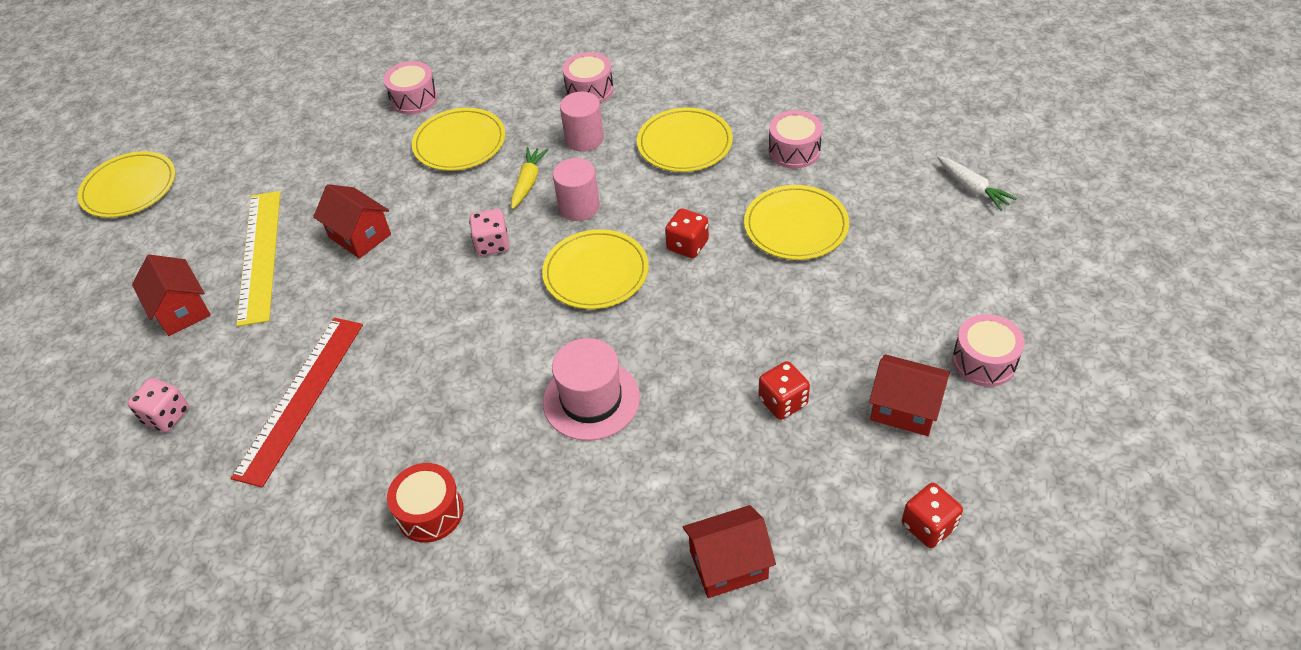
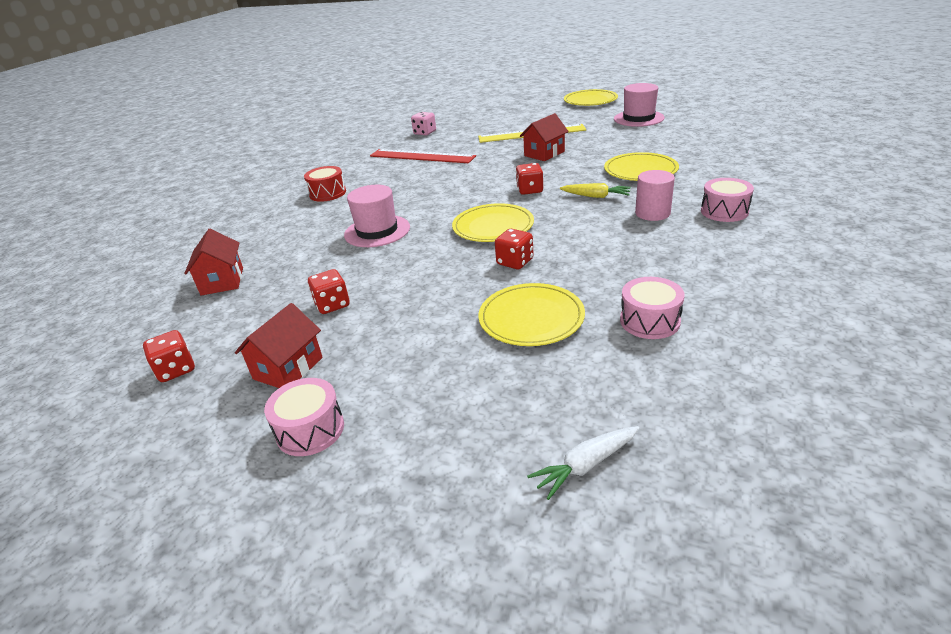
camera: 95 degrees right, 15 degrees down
red house [132,254,211,336] -> none
pink drum [383,61,438,114] -> none
pink dice [469,209,509,256] -> red dice [516,163,544,195]
pink cylinder [553,158,600,221] -> none
yellow plate [637,108,733,172] -> none
none -> pink hat [614,83,665,127]

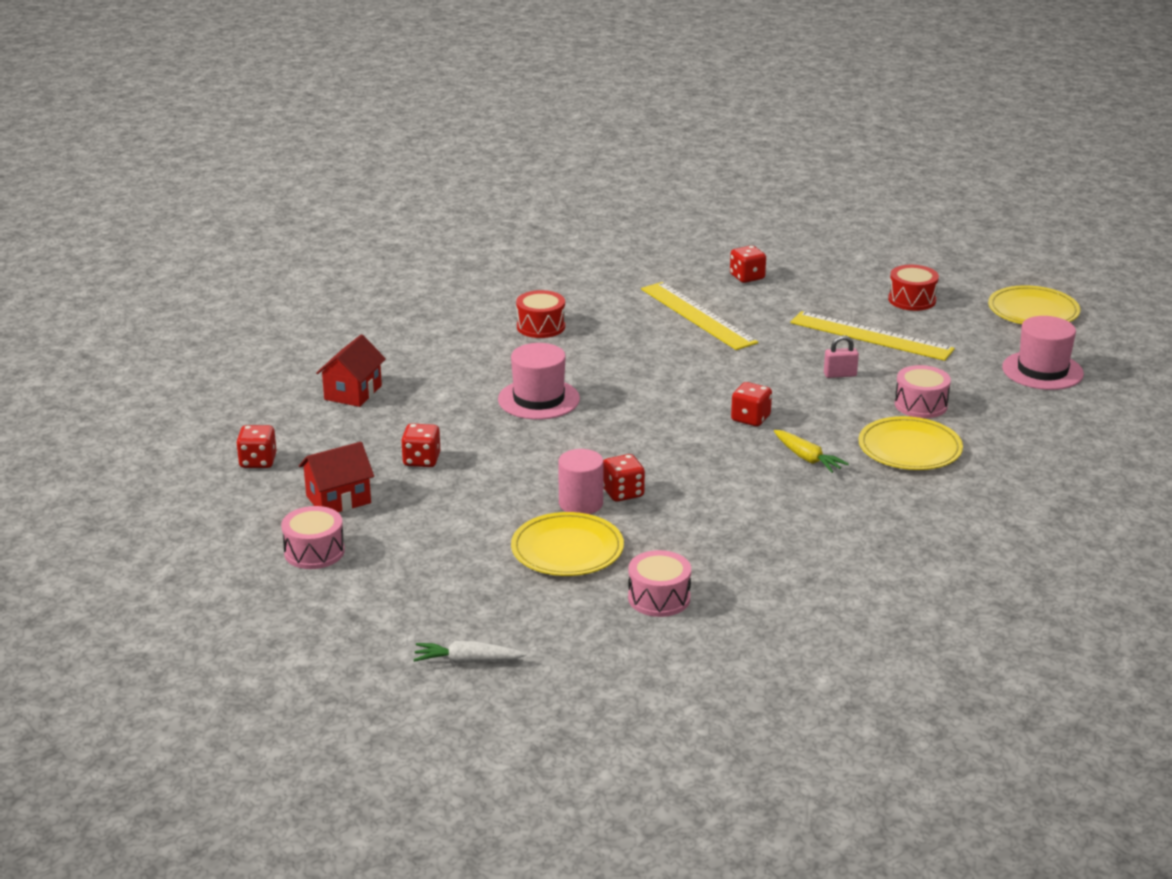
camera: 30 degrees right, 5 degrees down
red ruler [370,149,476,163] -> yellow ruler [641,282,758,350]
pink dice [411,112,436,135] -> red dice [730,245,766,283]
yellow plate [452,203,534,242] -> none
red house [520,113,569,161] -> pink padlock [824,335,859,378]
pink cylinder [635,170,675,221] -> pink cylinder moved to [558,449,604,514]
pink drum [701,178,754,222] -> pink drum moved to [895,365,951,418]
none -> red drum [888,265,939,311]

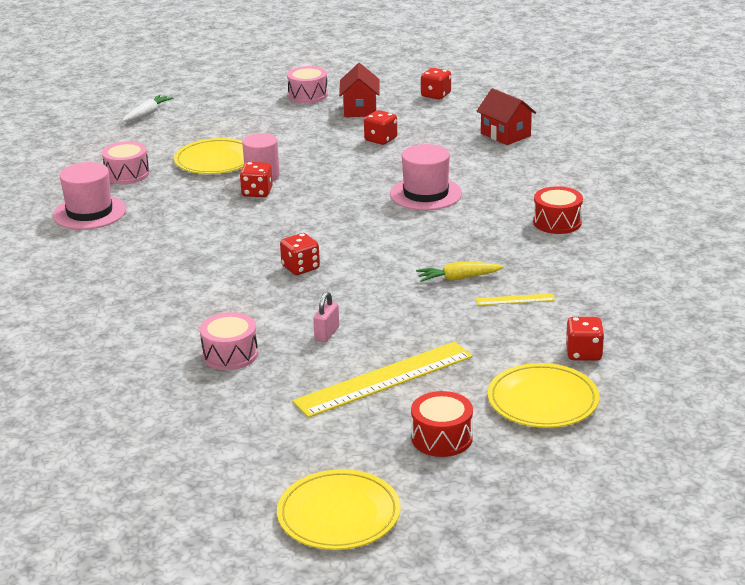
camera: 120 degrees right, 0 degrees up
yellow ruler [641,282,758,350] -> yellow ruler [476,293,555,305], size x0.44
yellow carrot [774,430,849,473] -> yellow carrot moved to [416,262,504,282]
yellow plate [859,416,963,470] -> yellow plate moved to [488,363,600,428]
pink hat [1002,316,1084,390] -> pink hat moved to [53,162,126,230]

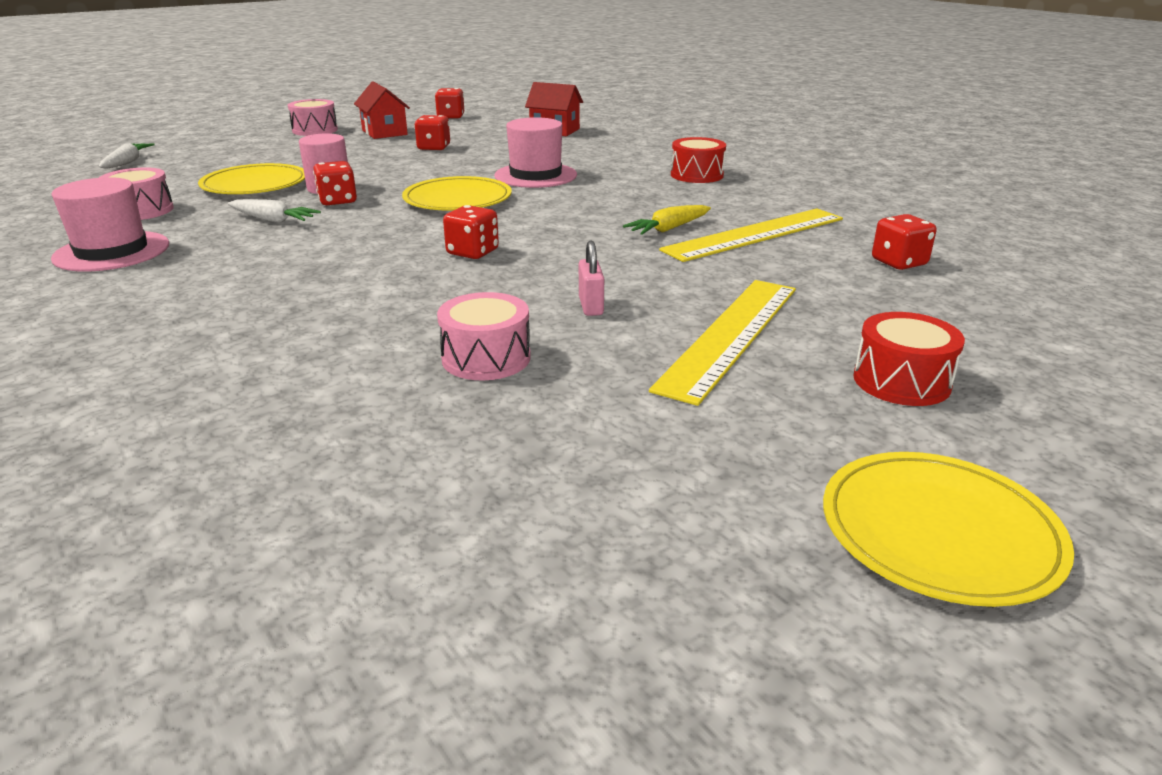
camera: 30 degrees left, 0 degrees up
yellow ruler [476,293,555,305] -> yellow ruler [659,208,843,262], size x2.27
yellow plate [488,363,600,428] -> yellow plate moved to [402,176,512,211]
none -> white carrot [228,199,321,223]

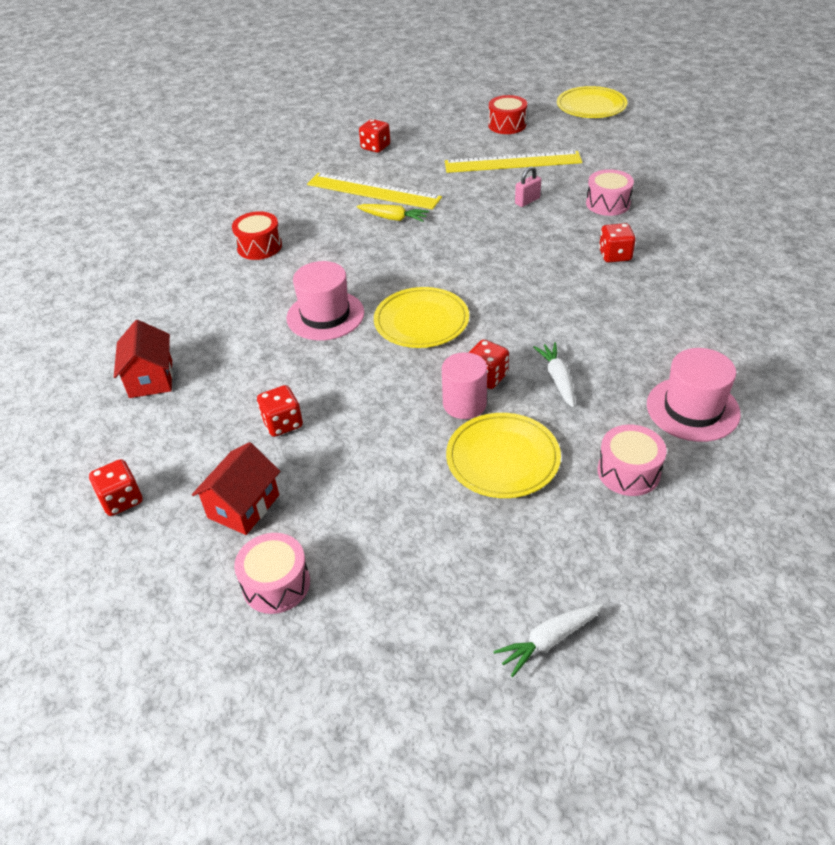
camera: 120 degrees left, 15 degrees up
red dice [443,205,499,259] -> red dice moved to [599,223,635,263]

